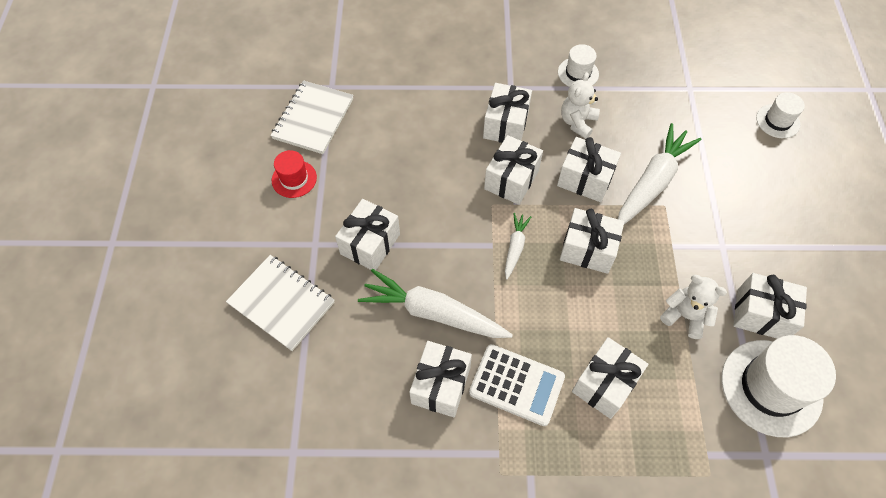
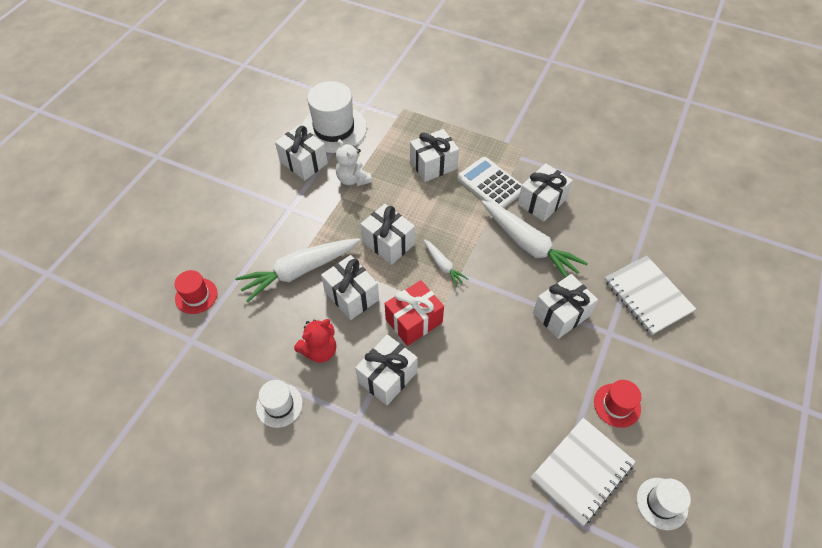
camera: 155 degrees left, 5 degrees down
white gift [484,135,543,205] -> red gift [385,280,444,346]
white carrot [505,213,531,280] -> white carrot turned 75 degrees counterclockwise [424,239,469,287]
white teddy bear [561,72,600,139] -> red teddy bear [294,319,336,363]
white hat [756,92,805,138] -> white hat moved to [637,478,691,530]
none -> red hat [174,270,218,314]

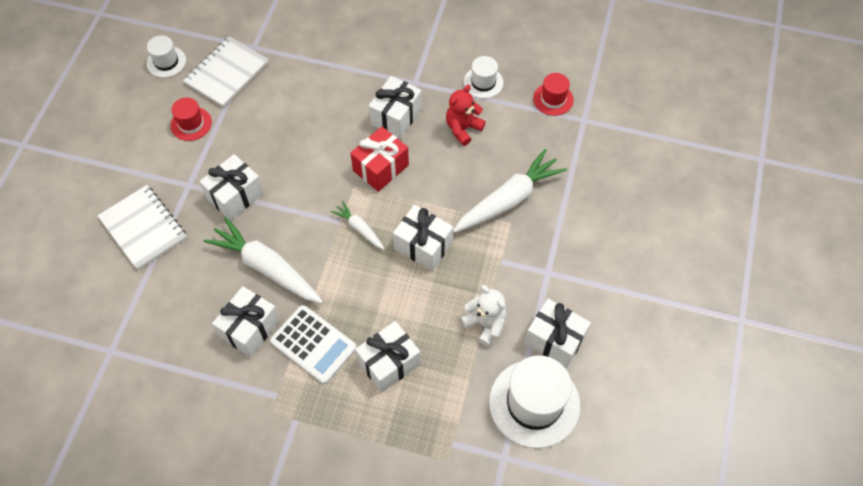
camera: 170 degrees right, 5 degrees up
red hat [174,270,218,314] -> red hat moved to [533,73,574,116]
white gift [321,255,379,320] -> none

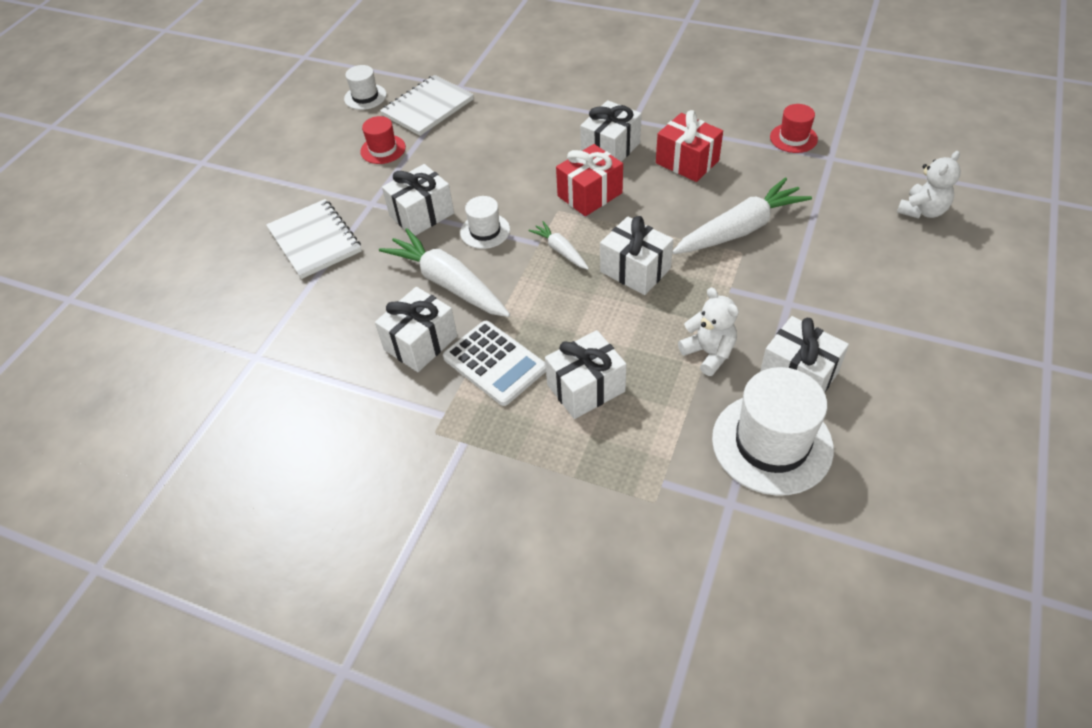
camera: 10 degrees right, 10 degrees down
red teddy bear [446,85,486,146] -> red gift [656,110,723,182]
white hat [464,56,504,99] -> white hat moved to [460,196,510,249]
none -> white teddy bear [897,151,961,219]

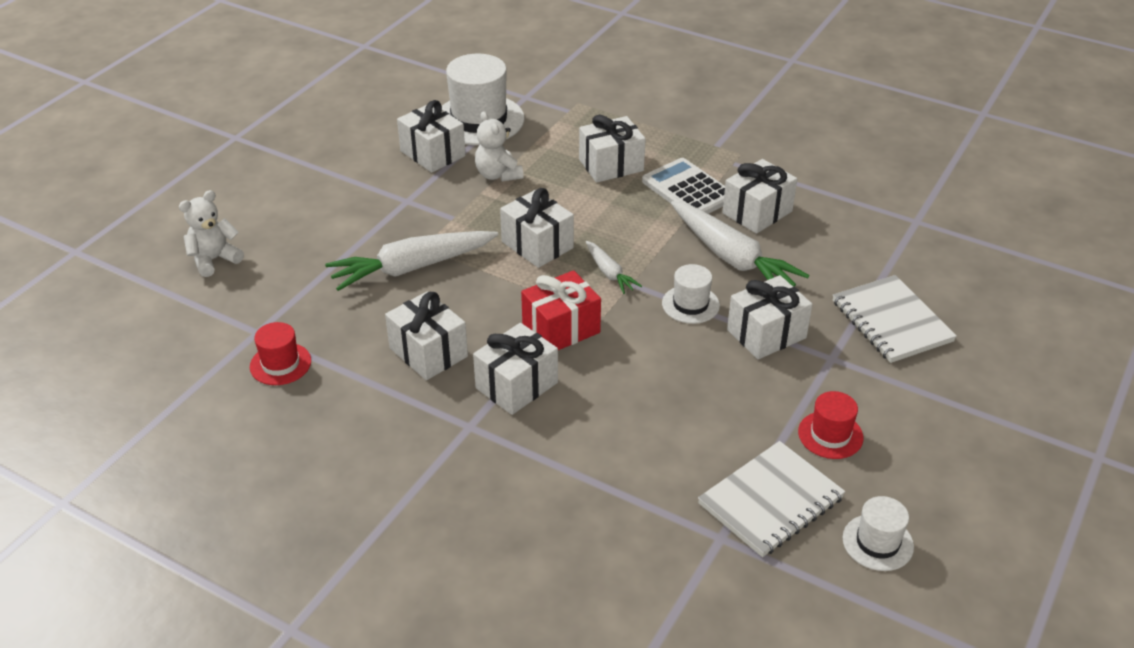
camera: 175 degrees left, 10 degrees down
red gift [656,110,723,182] -> white gift [385,291,468,380]

